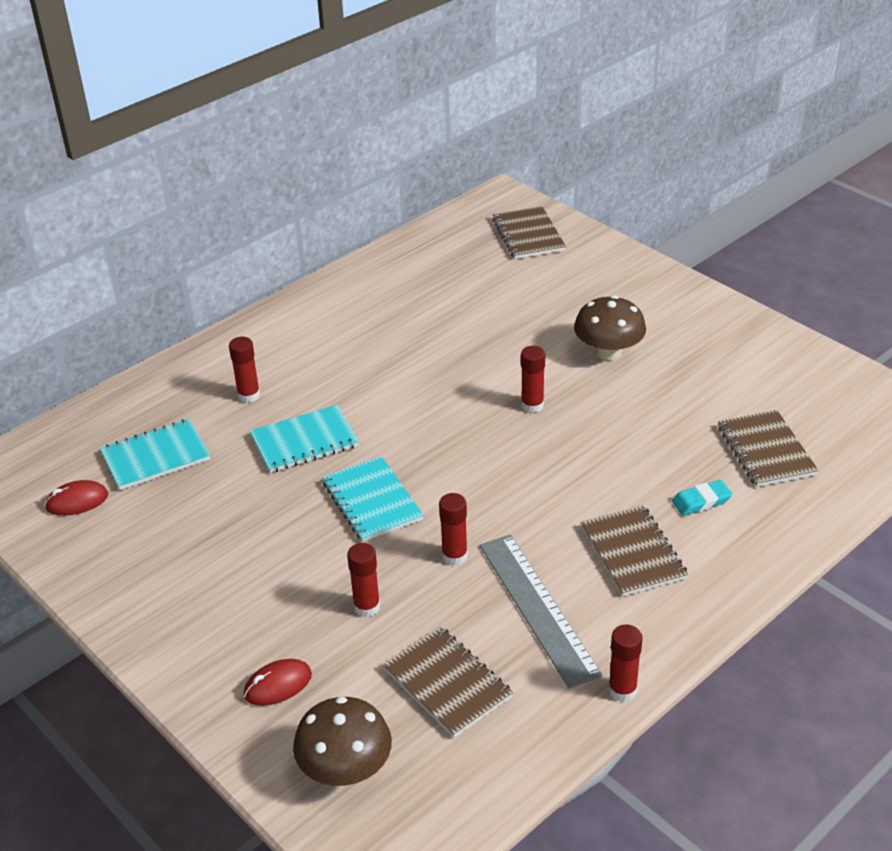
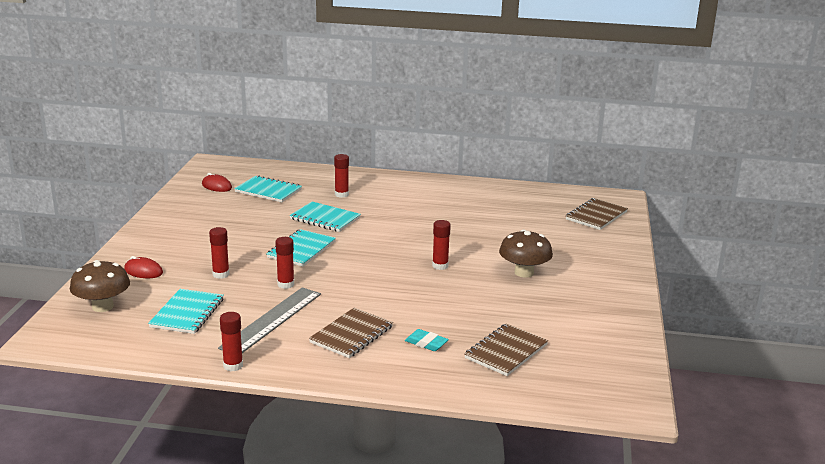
camera: 50 degrees right, 15 degrees down
brown notebook [382,626,513,737] -> turquoise notebook [148,289,224,334]

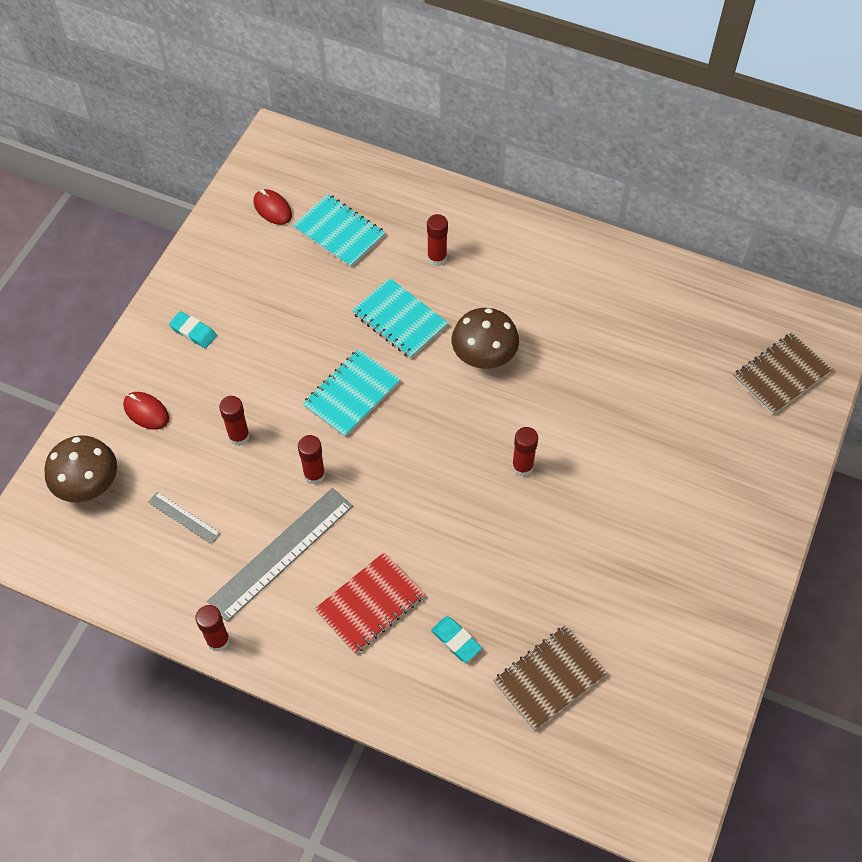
camera: 15 degrees right, 35 degrees up
turquoise notebook [148,289,224,334] -> grey ruler [148,492,221,544]
brown notebook [309,308,393,358] -> red notebook [315,552,425,654]
brown mushroom [499,230,553,278] -> brown mushroom moved to [452,308,519,369]
none -> turquoise eraser [169,311,217,348]

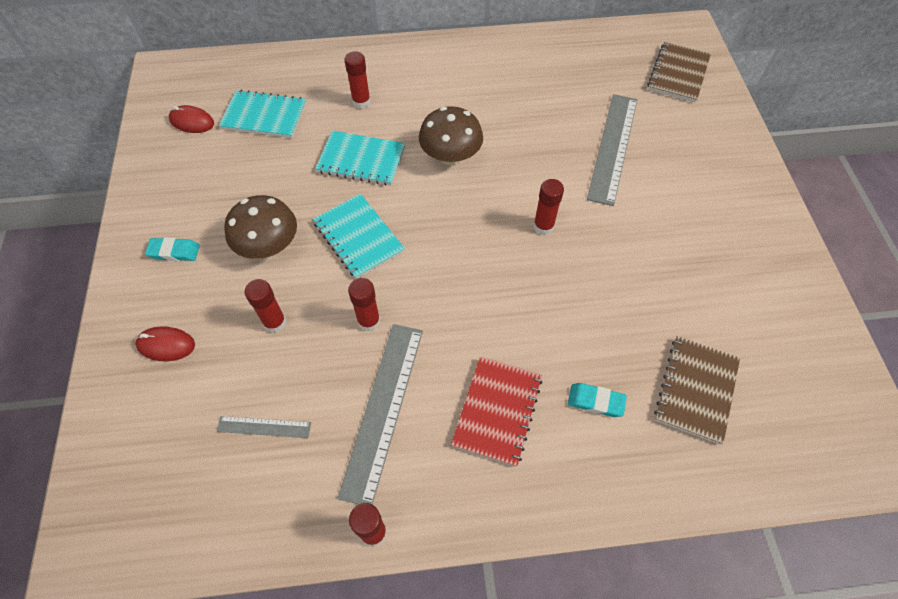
camera: 30 degrees left, 0 degrees up
brown mushroom [44,435,117,502] -> brown mushroom moved to [224,195,297,259]
turquoise notebook [302,349,400,437] -> turquoise notebook turned 45 degrees counterclockwise [313,194,405,279]
none -> grey ruler [587,94,637,206]

